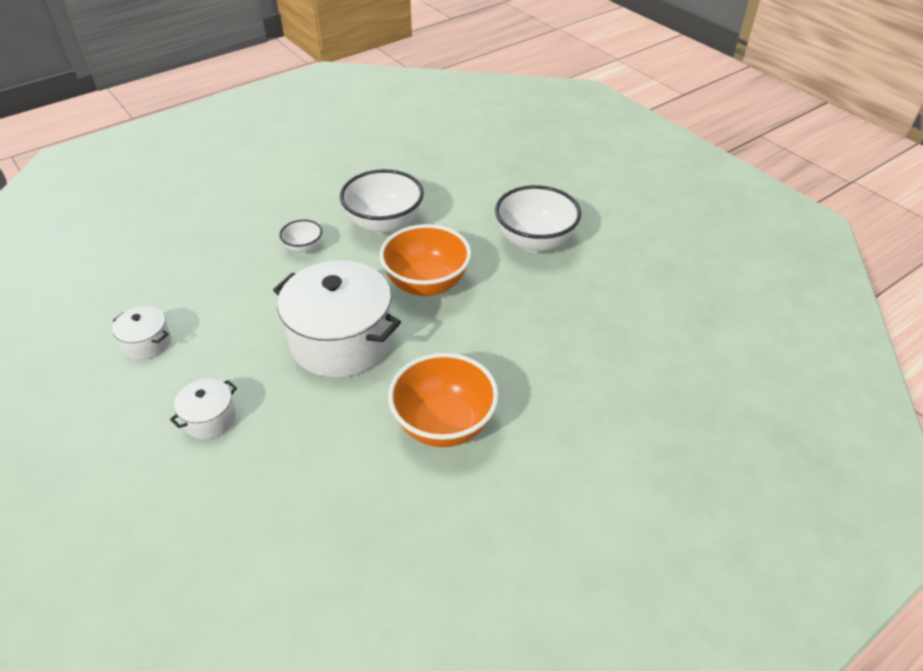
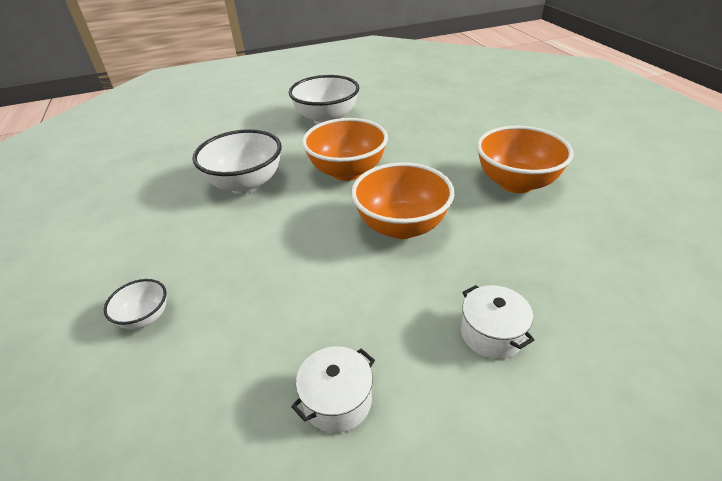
camera: 70 degrees left, 5 degrees down
white pot [273,260,401,378] -> orange bowl [351,162,454,239]
white bowl [279,220,322,253] -> white bowl moved to [104,279,166,329]

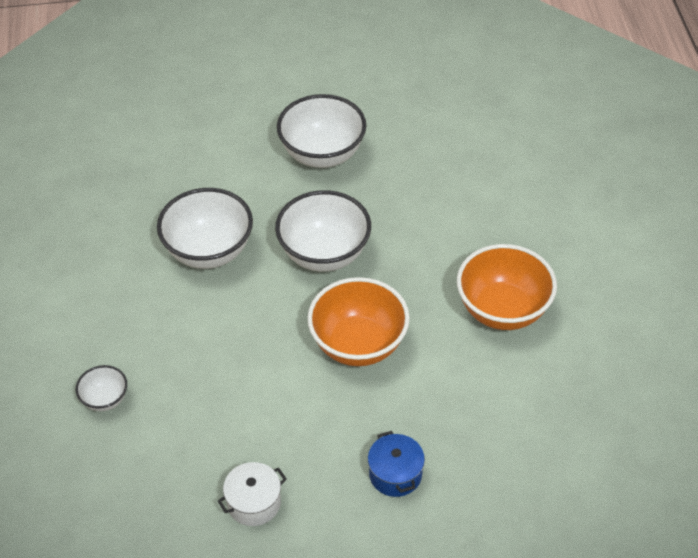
camera: 10 degrees right, 10 degrees up
orange bowl [302,118,388,181] -> white bowl [275,190,371,272]
white pot [461,285,535,359] -> blue pot [368,431,425,497]

